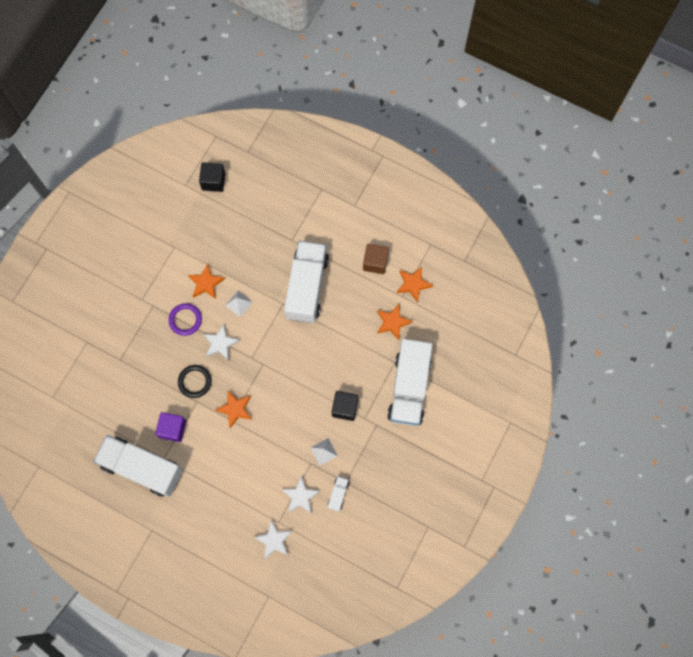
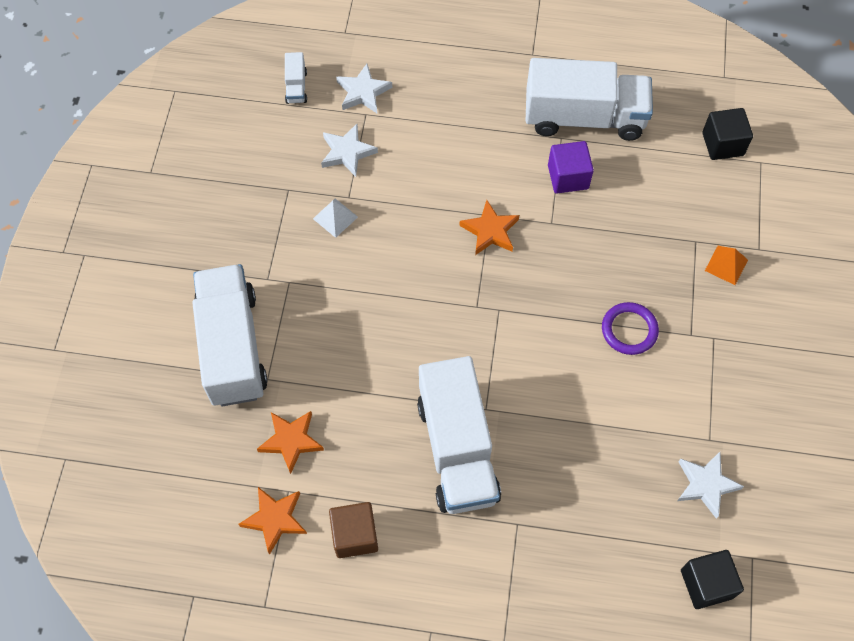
camera: 160 degrees right, 10 degrees down
black ring [178,365,212,398] -> none
orange star [188,264,225,299] -> none
white star [203,324,240,361] -> white star moved to [677,452,744,519]
white pyramid [225,291,253,317] -> none
white truck [328,476,349,512] -> white truck moved to [285,52,307,104]
black cube [332,391,359,421] -> black cube moved to [702,108,753,160]
none -> orange pyramid [705,246,748,285]

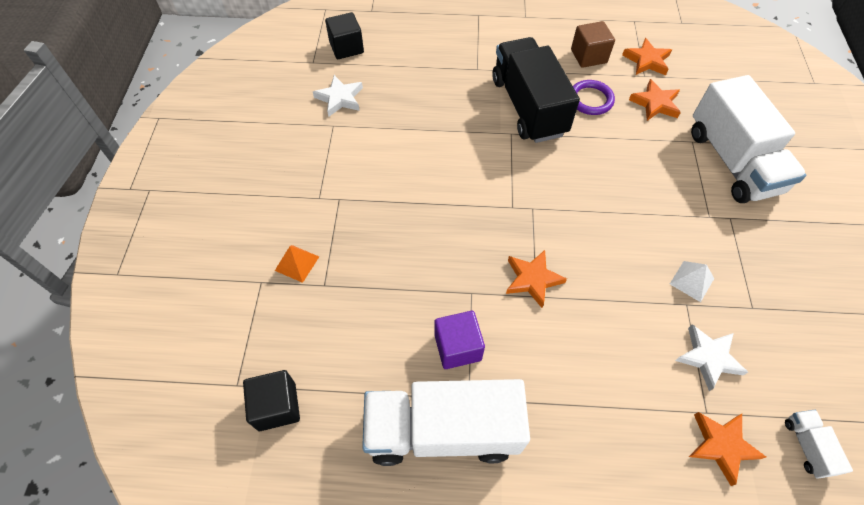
camera: 175 degrees right, 5 degrees down
white star [336,64,392,113] -> orange star [689,412,766,486]
white truck [417,356,501,514] -> black truck [492,37,580,143]
purple ring [602,302,659,355] -> purple ring moved to [573,80,615,115]

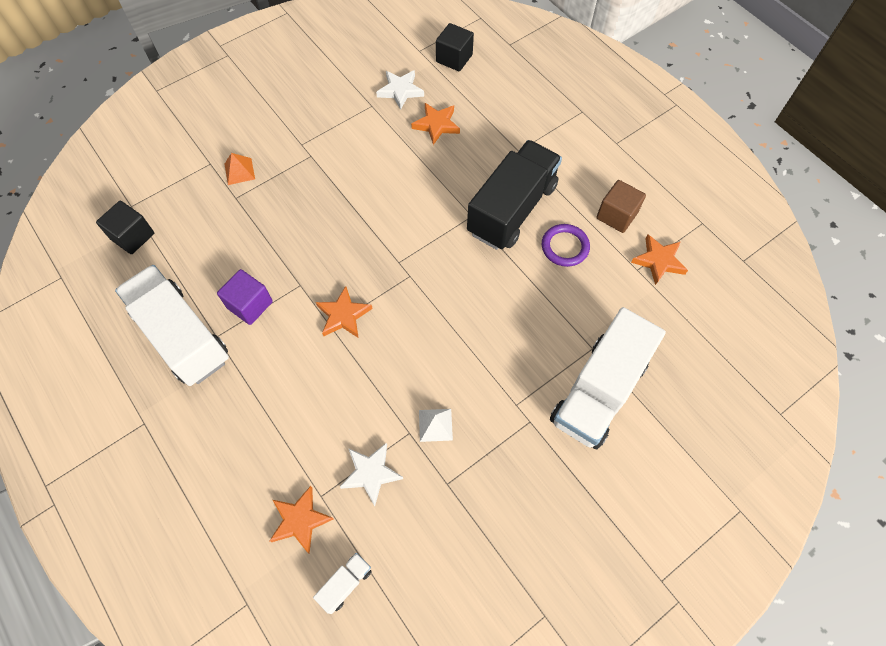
camera: 50 degrees right, 5 degrees up
orange star [629,79,681,121] -> orange star moved to [411,103,460,145]

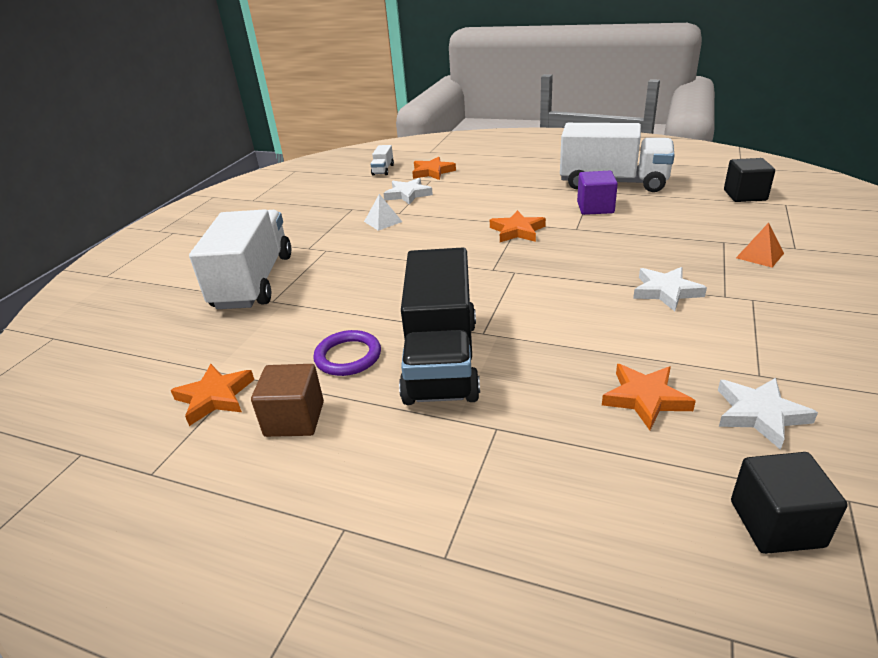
camera: 150 degrees right, 30 degrees down
none -> white star [633,267,707,311]

